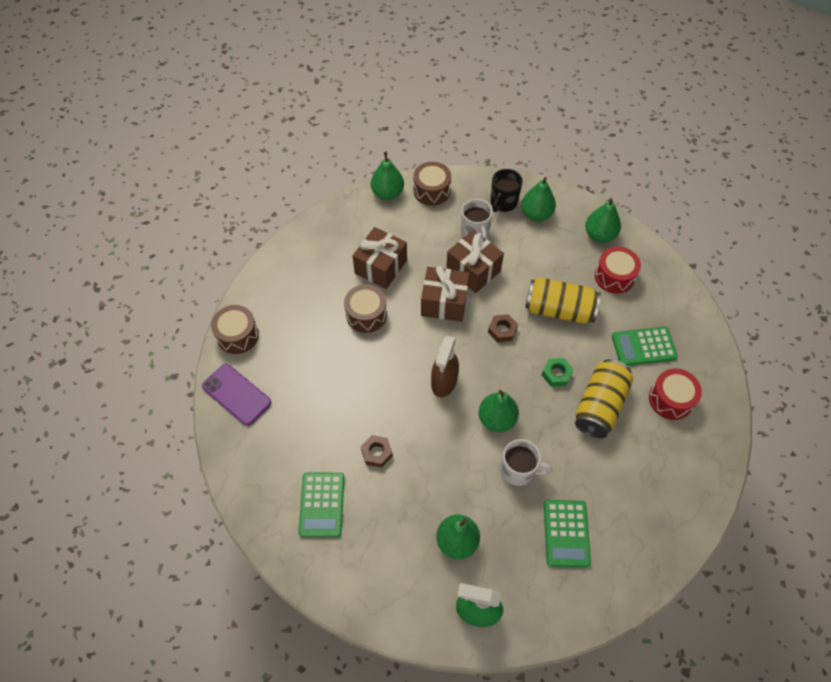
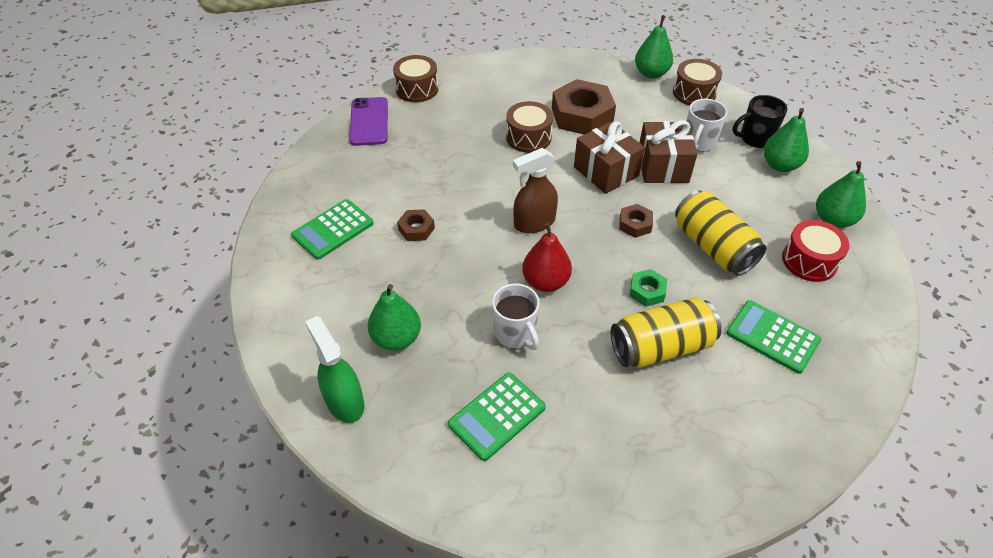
camera: 45 degrees right, 10 degrees down
brown gift [353,227,407,289] -> brown nut [552,79,616,134]
green pear [479,390,519,432] -> red pear [522,223,572,292]
red drum [649,368,702,420] -> none

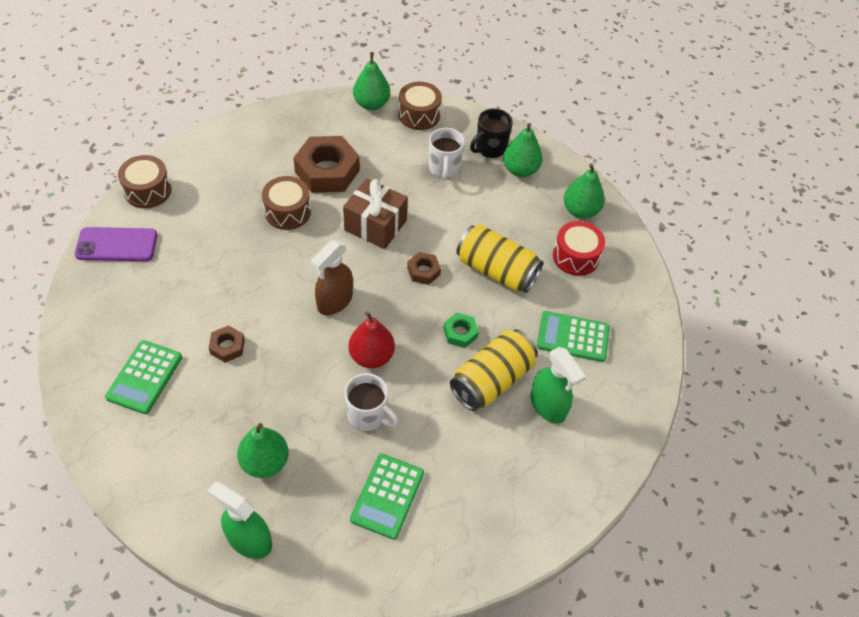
camera: 30 degrees left, 5 degrees up
purple phone [349,97,388,146] -> purple phone turned 60 degrees counterclockwise [75,227,158,261]
brown gift [639,120,697,183] -> none
none -> green spray bottle [531,347,586,424]

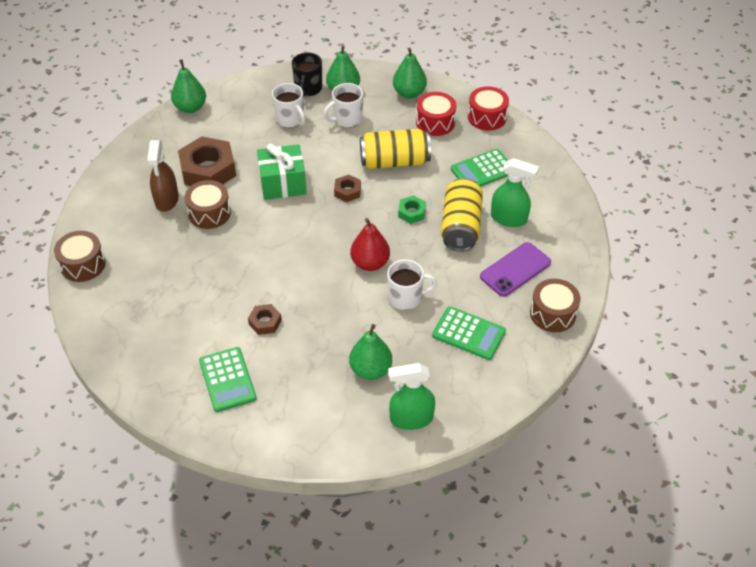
camera: 35 degrees left, 5 degrees down
purple phone [75,227,158,261] -> purple phone moved to [480,242,551,297]
brown spray bottle [311,240,353,315] -> brown spray bottle moved to [147,140,179,212]
brown gift [343,178,408,249] -> green gift [257,144,307,200]
green calculator [350,454,424,540] -> green calculator turned 45 degrees counterclockwise [432,306,506,360]
brown drum [398,82,442,130] -> brown drum moved to [530,279,580,332]
none -> white mug [323,83,363,128]
none -> red drum [468,86,509,131]

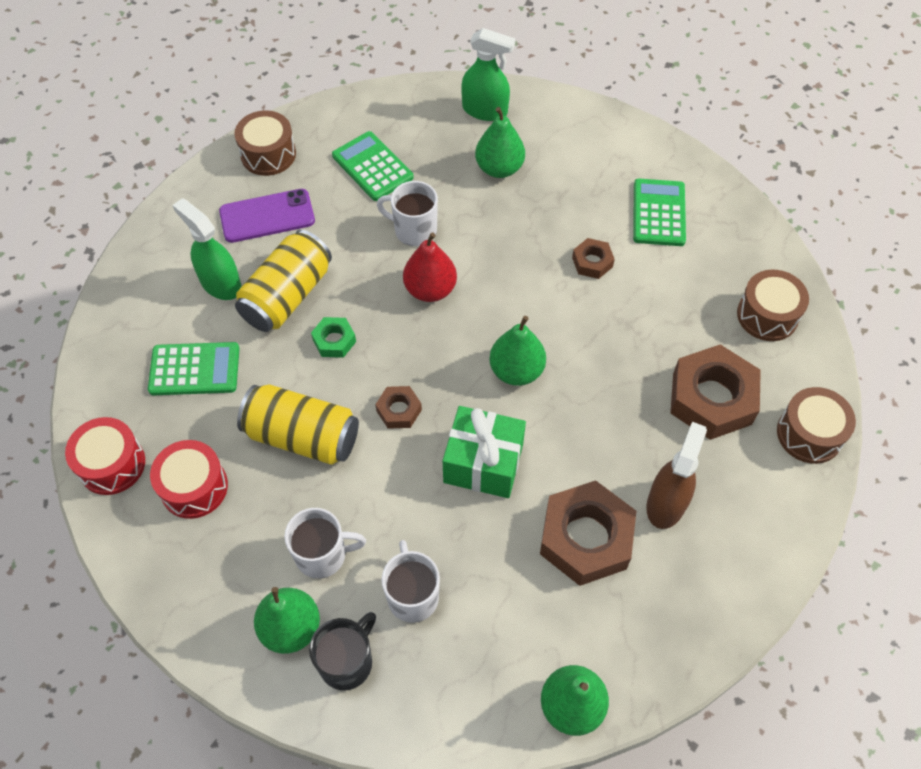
camera: 155 degrees left, 10 degrees up
brown drum [185,180,231,229] -> brown drum moved to [737,269,809,341]
green pear [393,48,427,98] -> green pear moved to [489,316,546,386]
none -> brown nut [671,344,761,440]

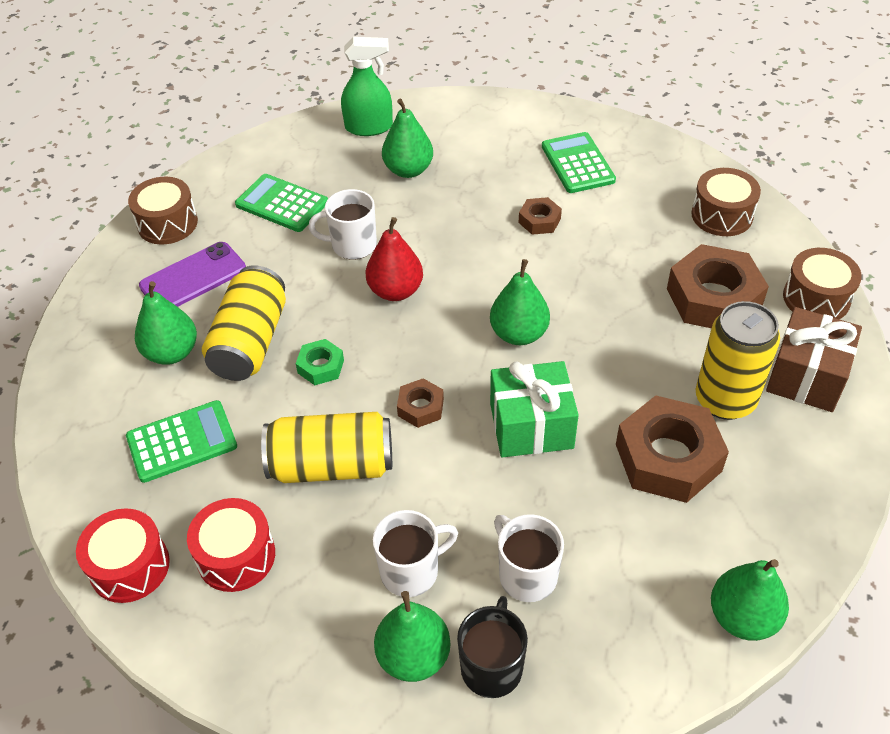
camera: 20 degrees left, 10 degrees down
green spray bottle [172,198,241,300] -> green pear [135,281,197,365]
brown spray bottle [646,422,707,529] -> yellow can [696,301,780,420]
none -> brown gift [766,307,862,412]

